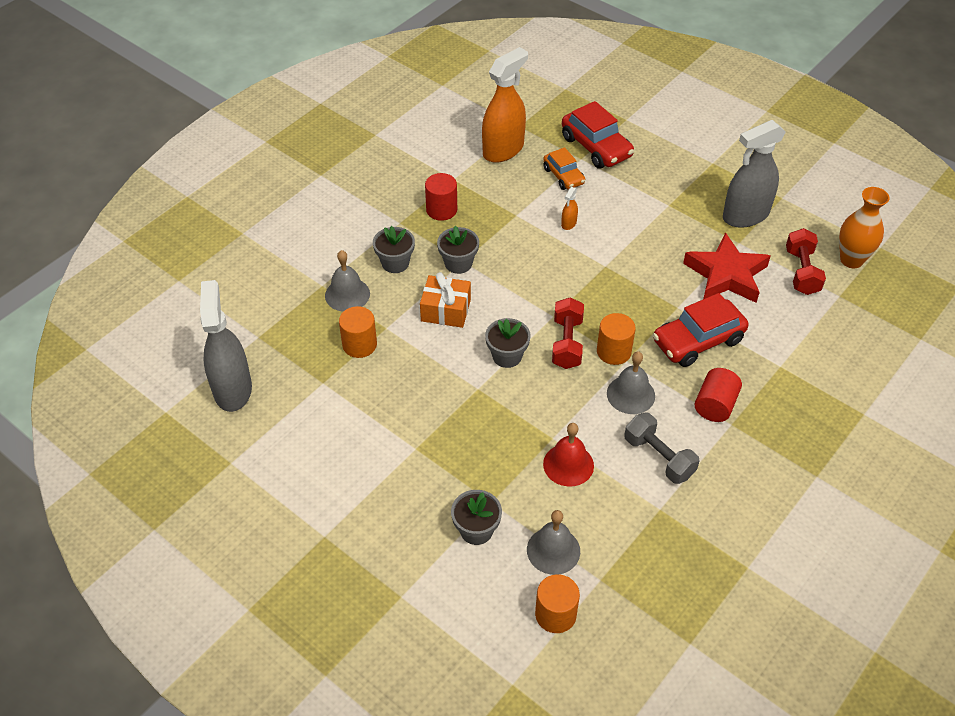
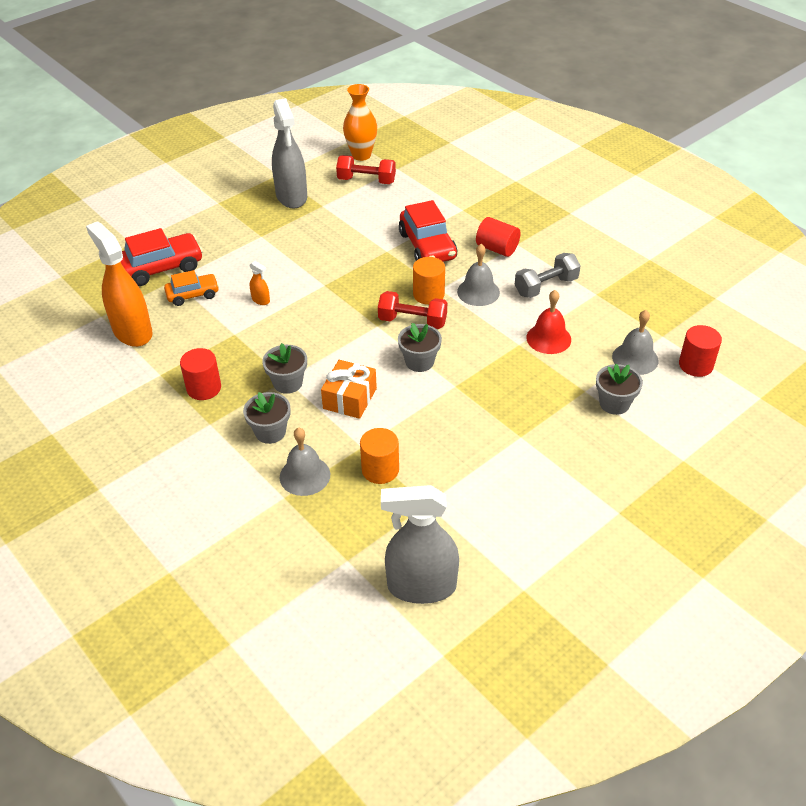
camera: 80 degrees left, 5 degrees down
orange cylinder [535,574,580,633] -> red cylinder [679,325,722,377]
red star [683,232,771,303] -> none

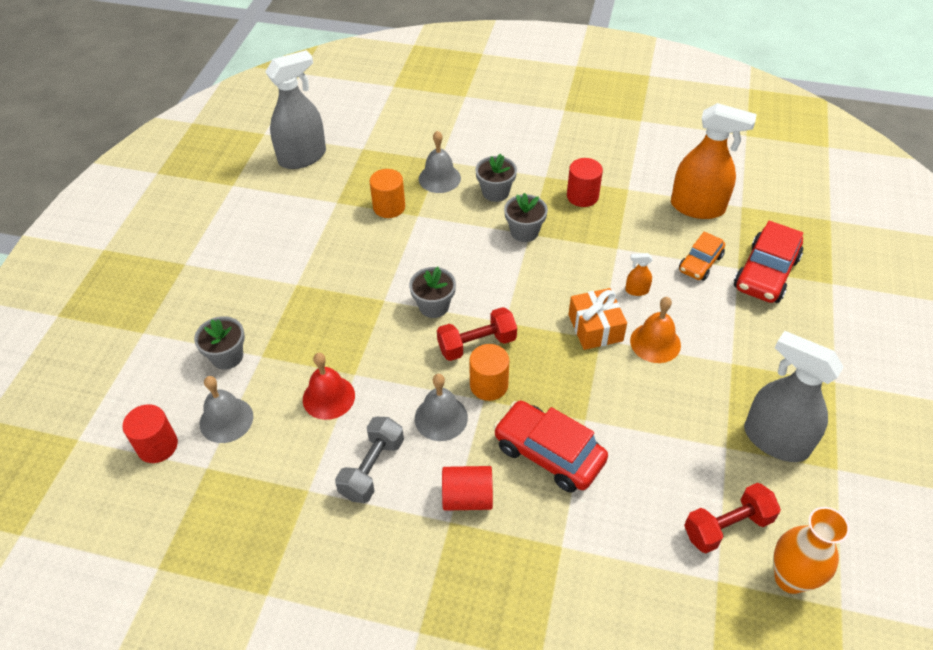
camera: 145 degrees right, 5 degrees up
orange gift [321,360,377,419] -> orange gift moved to [569,288,627,350]
none -> orange bell [630,297,681,363]

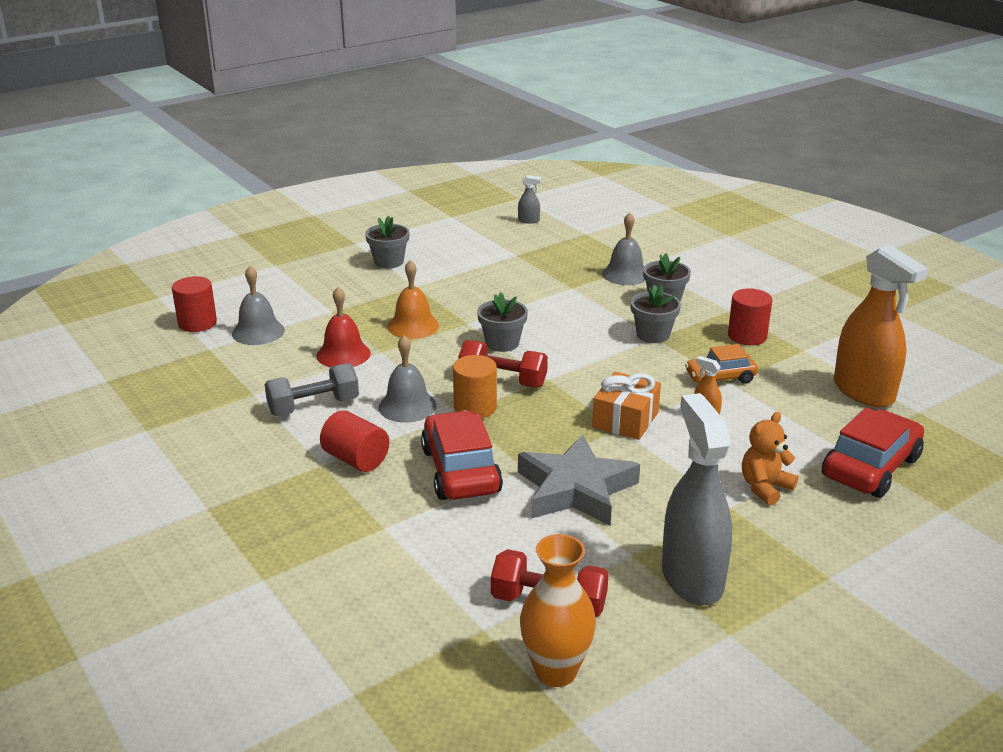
camera: 40 degrees right, 20 degrees down
grey flower pot [194,316,245,370] -> grey flower pot moved to [365,216,410,268]
grey spray bottle [265,50,326,169] -> grey spray bottle [518,175,541,224], size x0.40
orange cylinder [370,169,405,218] -> none
orange bell [630,297,681,363] -> orange bell moved to [388,260,439,339]
orange car [679,231,725,281] -> orange car moved to [685,344,758,384]
red car [734,221,803,303] -> red car turned 150 degrees clockwise [822,407,924,498]
none -> grey star [518,434,640,526]
none -> orange teddy bear [742,412,798,505]

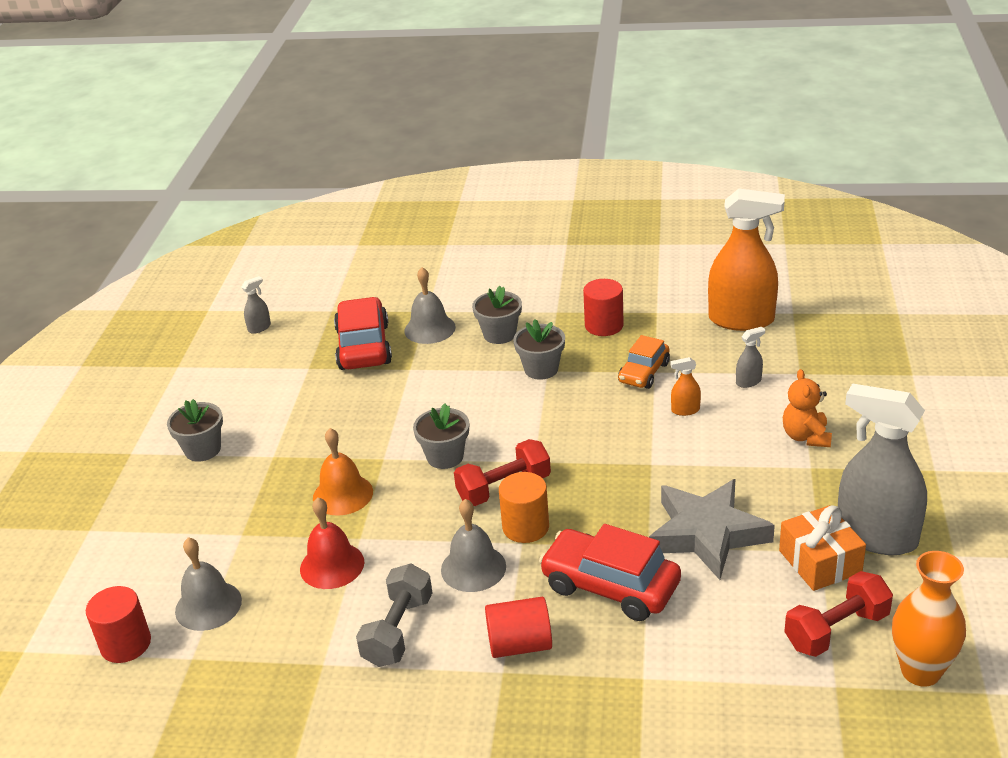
camera: 45 degrees left, 5 degrees up
orange gift [592,372,661,440] -> orange gift moved to [779,505,866,591]
red car [822,407,924,498] -> red car moved to [334,297,392,370]
none -> grey spray bottle [736,327,765,388]

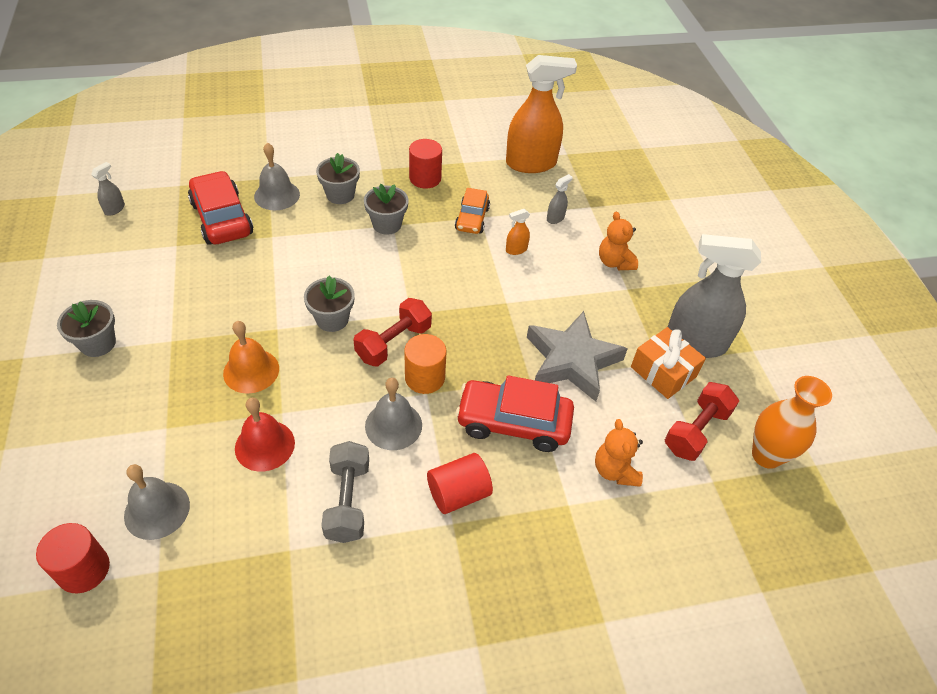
camera: 25 degrees left, 15 degrees up
none -> orange teddy bear [595,419,643,487]

